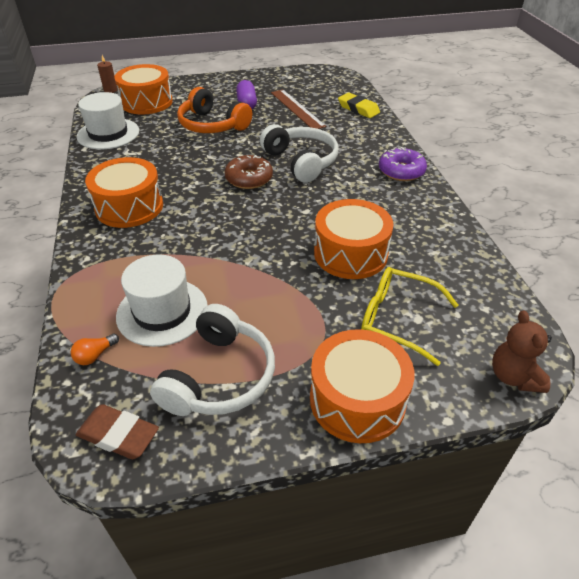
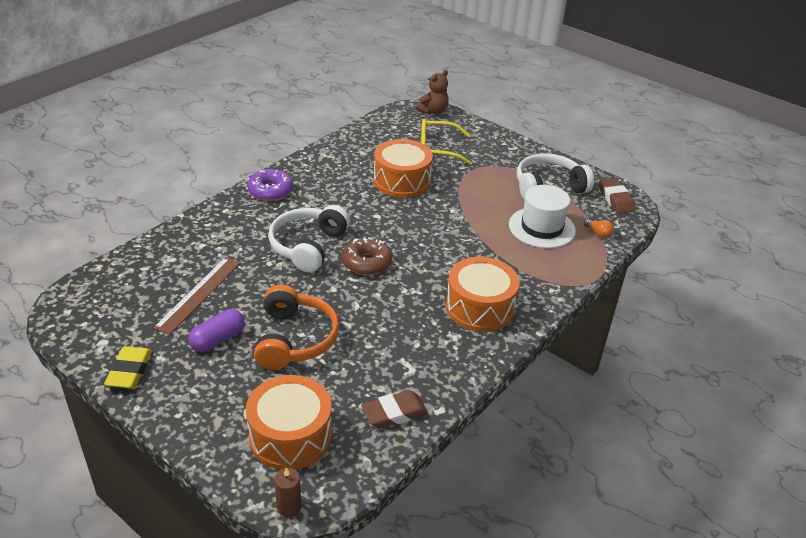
camera: 130 degrees left, 5 degrees down
orange light bulb [71,334,119,365] -> orange light bulb turned 45 degrees clockwise [584,219,614,238]
white hat [77,92,139,149] -> brown eraser [361,390,428,429]
orange drum [310,329,415,443] -> none
yellow eraser [338,93,380,118] -> yellow eraser moved to [104,346,152,389]
yellow glasses [361,267,458,366] -> yellow glasses turned 105 degrees clockwise [421,118,472,165]

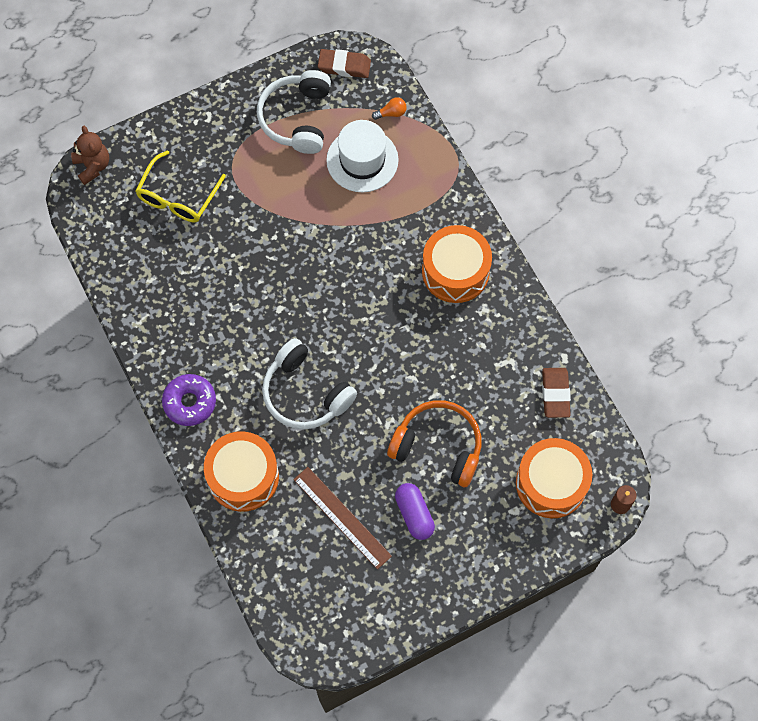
camera: 65 degrees left, 30 degrees up
yellow eraser [104,346,152,389] -> none
brown donut [342,237,392,275] -> none
orange drum [374,139,433,197] -> orange drum moved to [204,431,279,512]

